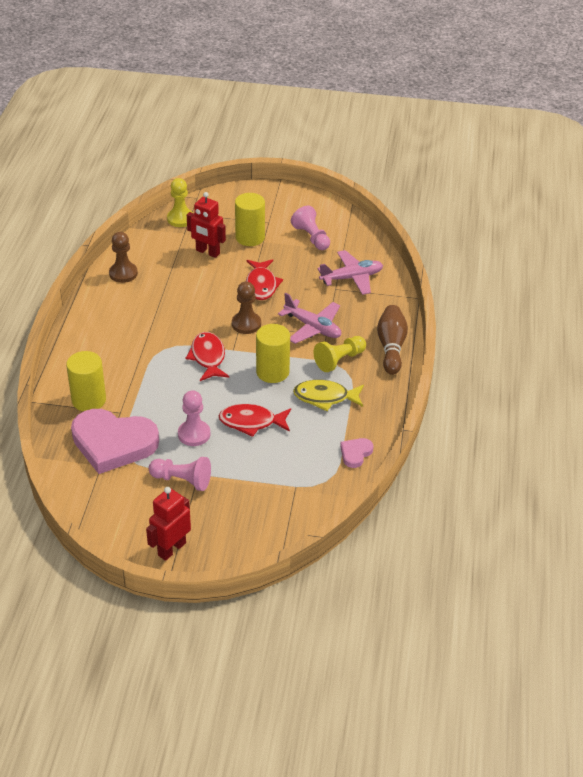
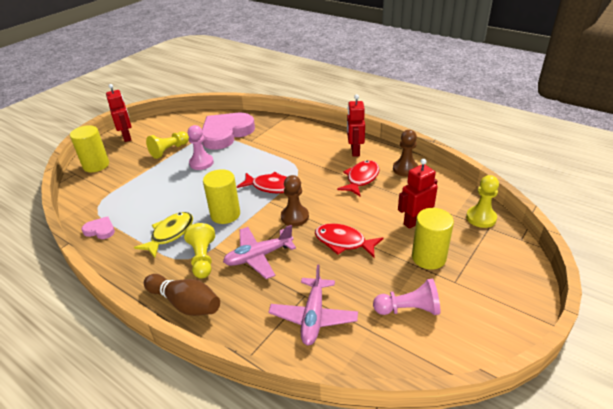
camera: 120 degrees right, 5 degrees down
yellow cylinder [66,351,106,411] -> yellow cylinder moved to [70,125,109,172]
pink pawn [149,457,211,491] -> yellow pawn [146,131,189,159]
red fish [219,404,291,437] -> red fish moved to [337,160,379,197]
pink heart [340,438,373,468] -> pink heart turned 45 degrees counterclockwise [82,216,115,239]
none -> red robot [347,94,365,157]

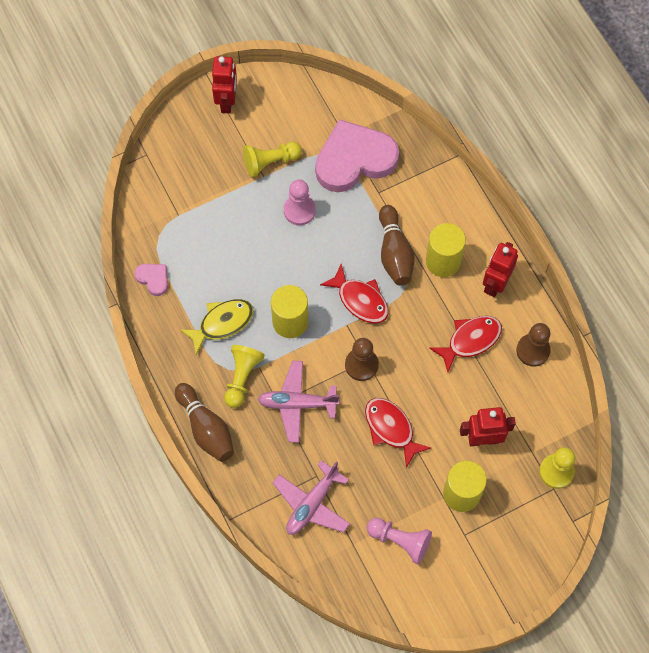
camera: 25 degrees right, 30 degrees up
yellow cylinder [70,125,109,172] -> yellow cylinder moved to [426,223,466,277]
none -> brown bowling pin [379,205,415,286]

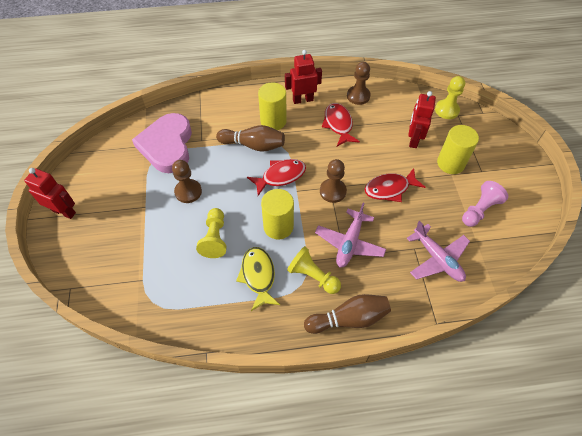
camera: 70 degrees left, 10 degrees down
pink heart [134,264,168,296] -> none
yellow pawn [243,142,302,177] -> yellow pawn moved to [196,208,227,258]
pink pawn [284,179,316,225] -> brown pawn [172,160,202,203]
red robot [483,242,518,297] -> red robot turned 120 degrees clockwise [285,50,322,104]

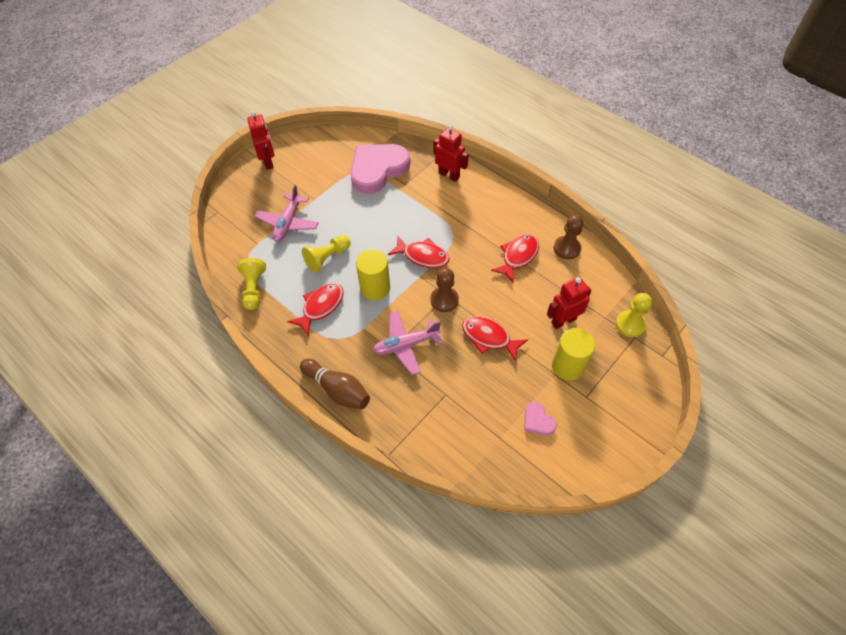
camera: 50 degrees right, 0 degrees up
brown pawn [172,160,202,203] -> none
brown bowling pin [216,125,285,152] -> none
yellow fish [236,247,280,311] -> red fish [287,283,344,336]
yellow cylinder [258,82,287,130] -> none
red robot [285,50,322,104] -> red robot moved to [434,125,469,182]
yellow pawn [287,246,341,294] -> yellow pawn moved to [237,258,266,310]
pink plane [407,221,470,282] -> pink plane moved to [254,184,319,242]
pink pawn [462,181,508,227] -> pink heart [524,402,557,436]

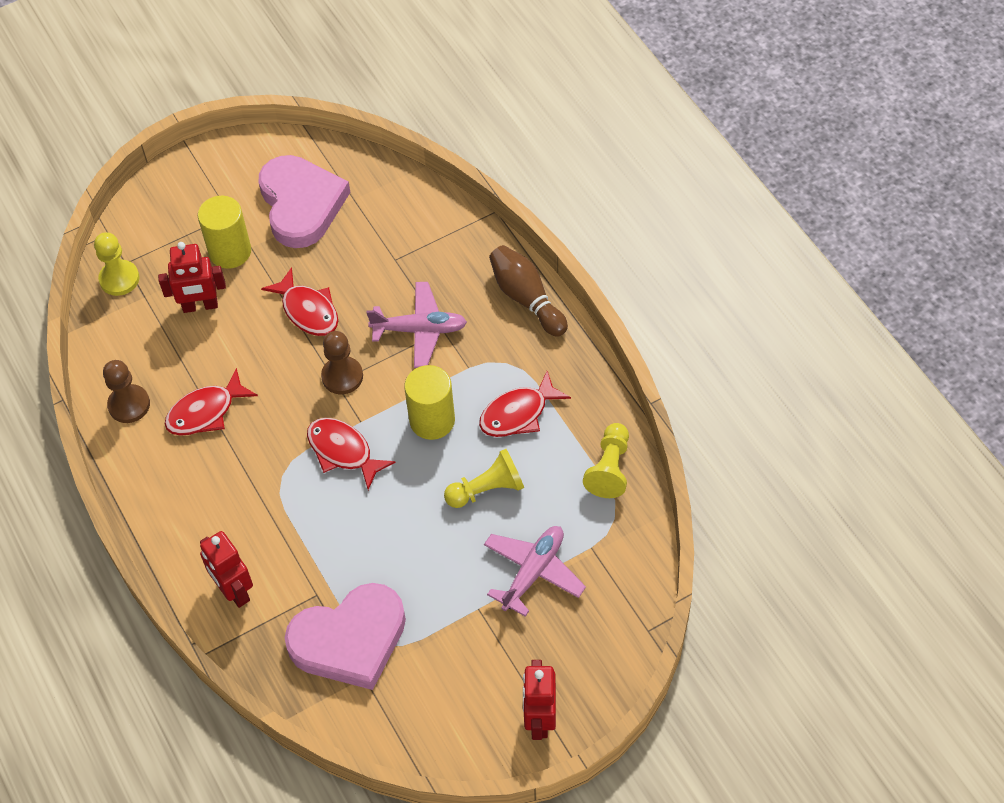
camera: 160 degrees left, 0 degrees up
pink heart [524,402,557,436] -> pink heart [259,155,350,248], size x2.32

